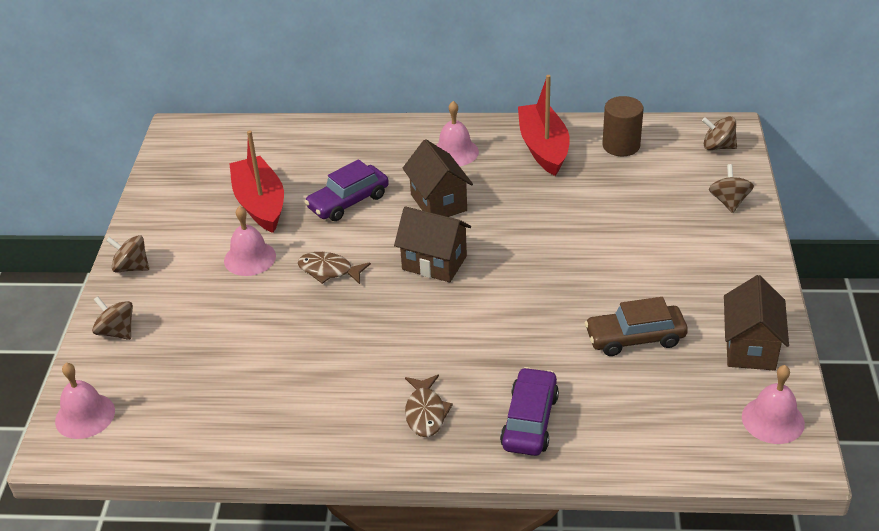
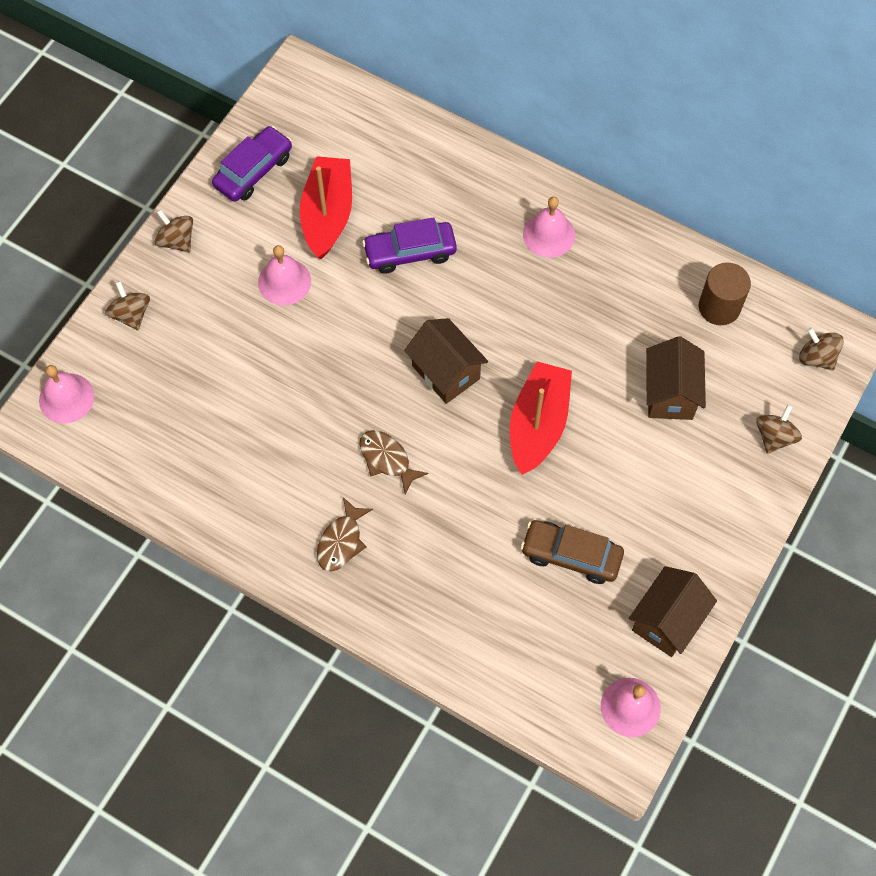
camera: 25 degrees right, 25 degrees up
brown fish [298,252,371,284] -> brown fish moved to [359,430,428,495]
brown house [402,139,473,217] -> brown house moved to [646,336,706,420]
purple car [500,367,559,456] -> purple car moved to [212,126,292,202]
red boat [518,75,570,176] -> red boat moved to [510,361,572,475]

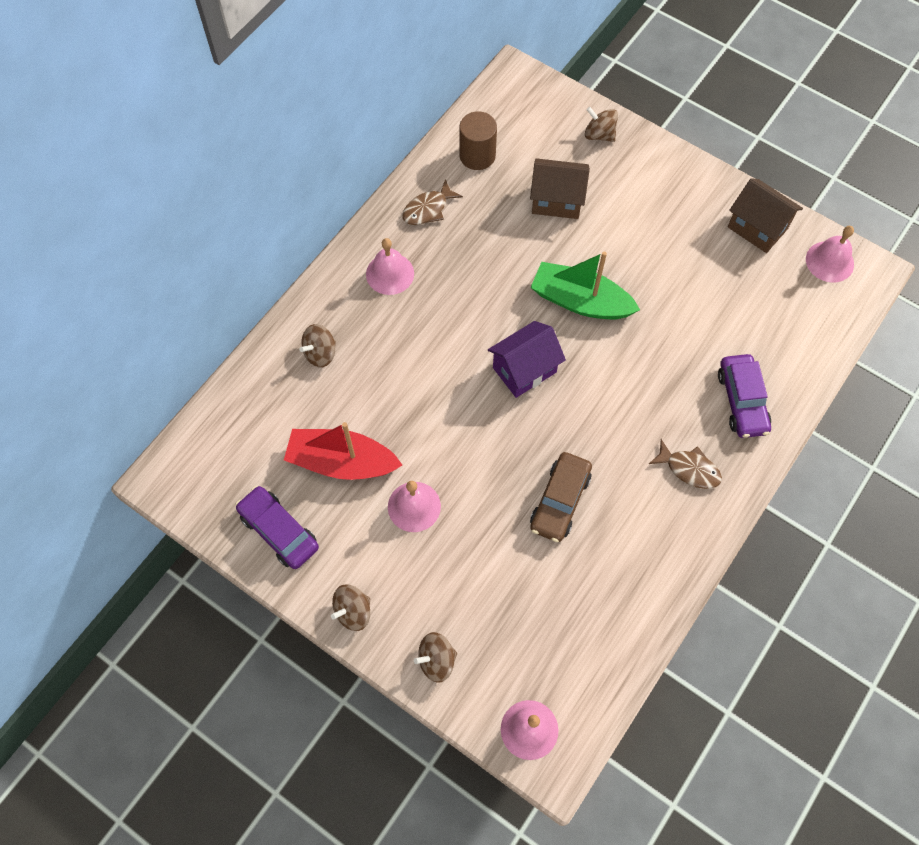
camera: 85 degrees left, 0 degrees up
brown fish [359,430,428,495] -> brown fish moved to [403,179,463,225]
purple car [362,217,457,274] -> purple car moved to [718,354,771,438]
brown house [404,318,488,404] -> purple house [488,321,566,398]
red boat [510,361,572,475] -> green boat [530,252,640,319]
brown car [521,520,624,584] -> brown car moved to [530,452,592,542]
brown spinning top [799,327,844,370] -> brown spinning top moved to [300,324,336,367]

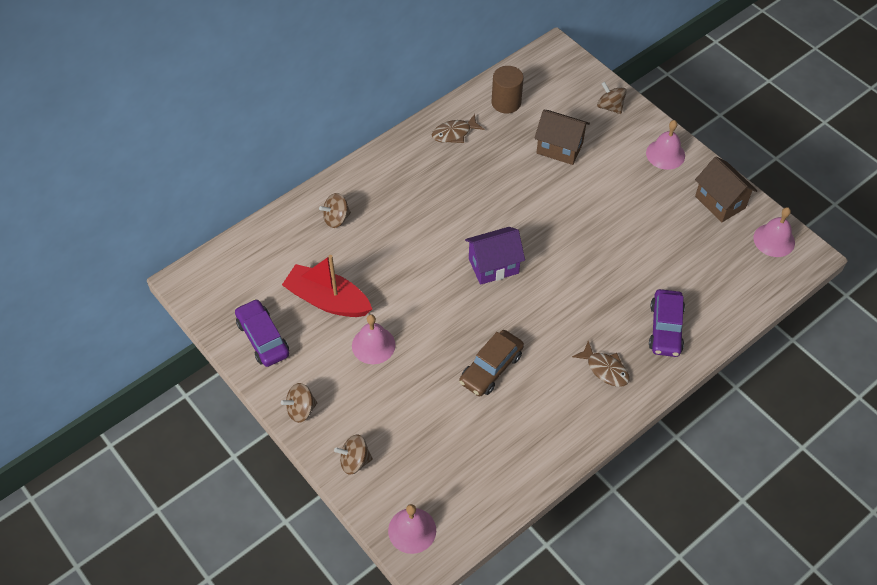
camera: 15 degrees right, 10 degrees down
pink bell [366,238,414,295] -> pink bell moved to [646,120,685,170]
green boat [530,252,640,319] -> none

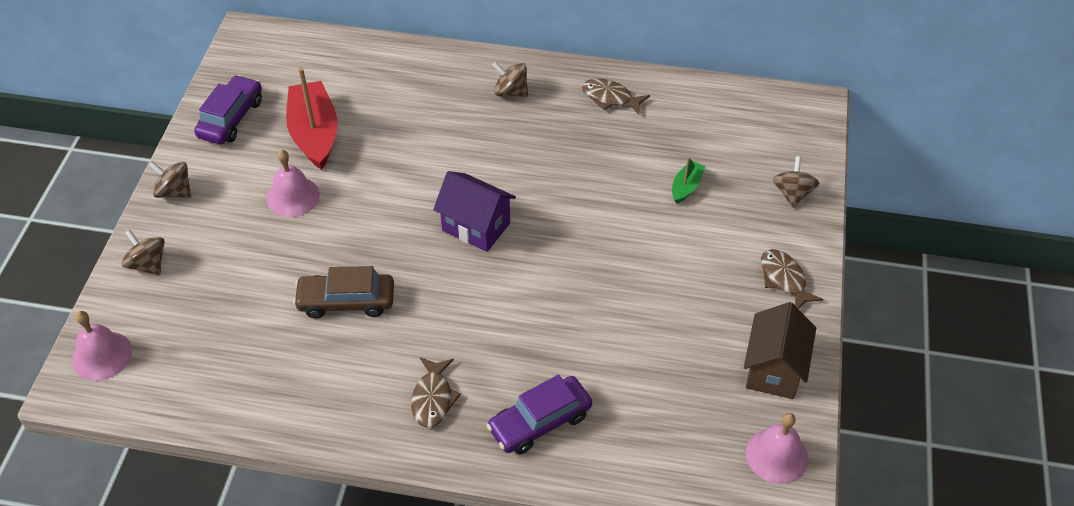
camera: 50 degrees right, 5 degrees down
brown spinning top [319,193,351,228] -> brown spinning top moved to [492,62,528,97]
brown cylinder [492,66,524,114] -> none
brown house [534,110,590,165] -> green boat [672,157,705,204]
pink bell [646,120,685,170] -> brown fish [761,249,823,309]

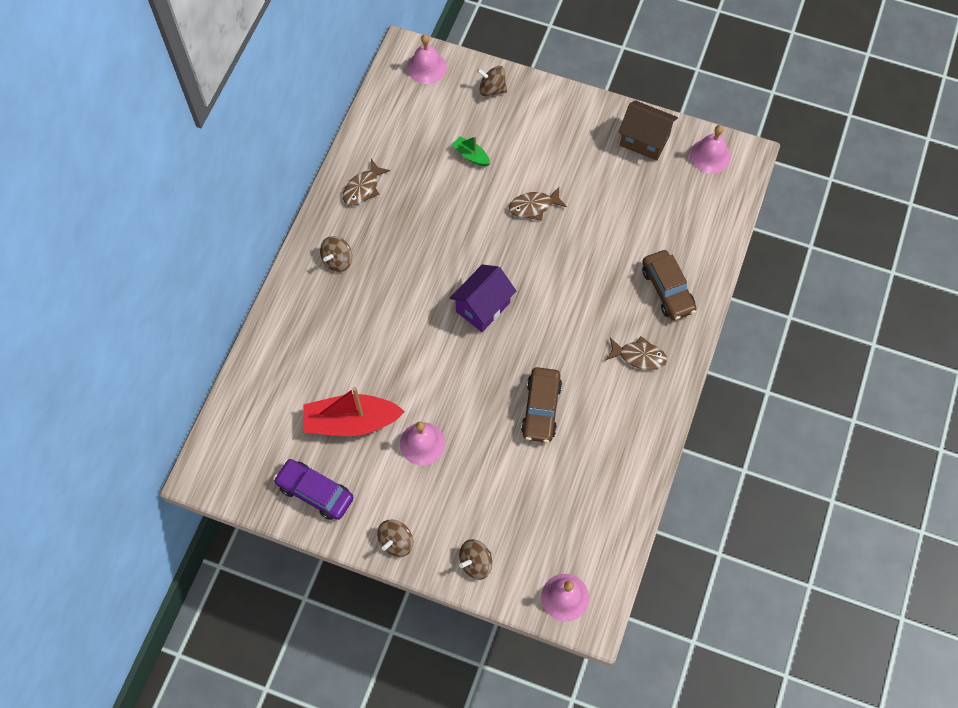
camera: 80 degrees left, 15 degrees up
purple car [486,375,592,454] -> brown car [642,250,697,320]
brown fish [761,249,823,309] -> brown fish moved to [509,187,567,221]
none -> pink bell [407,34,447,84]

